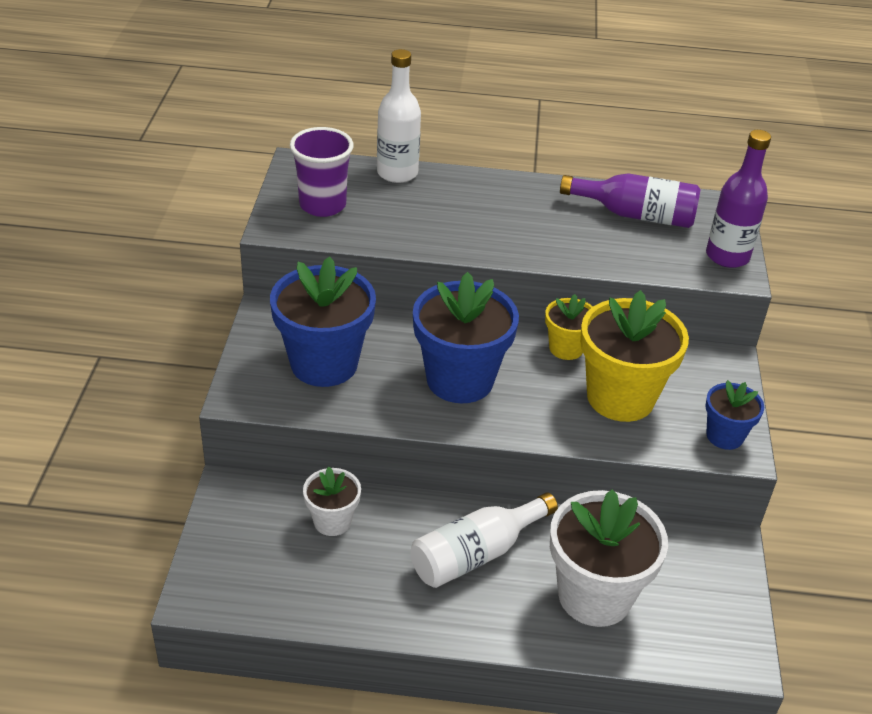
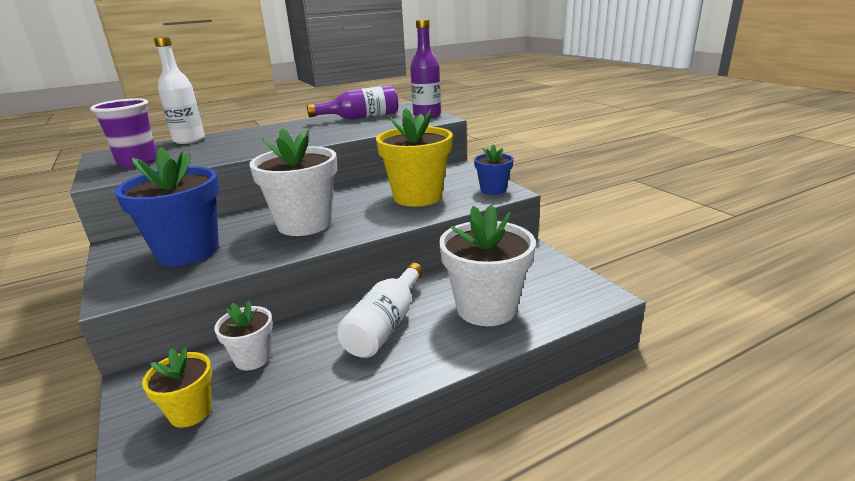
camera: 30 degrees left, 15 degrees down
blue flower pot [413,272,519,403] -> white flower pot [249,128,337,236]
yellow flower pot [545,294,593,360] -> yellow flower pot moved to [142,348,212,428]

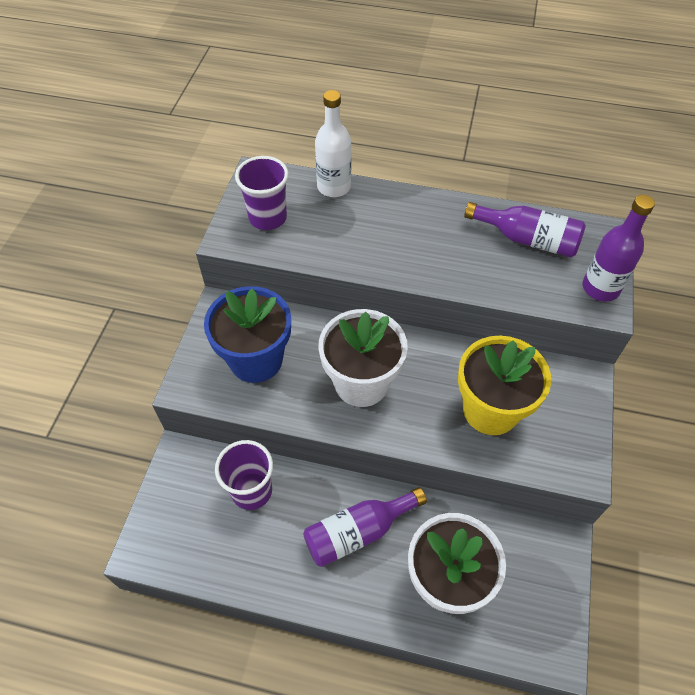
camera: 40 degrees right, 30 degrees up
yellow flower pot [142,348,212,428] -> none
white flower pot [214,301,273,370] -> purple cup [215,440,273,510]
white bottle [337,263,423,358] -> purple bottle [303,487,427,567]
blue flower pot [474,144,514,195] -> none

